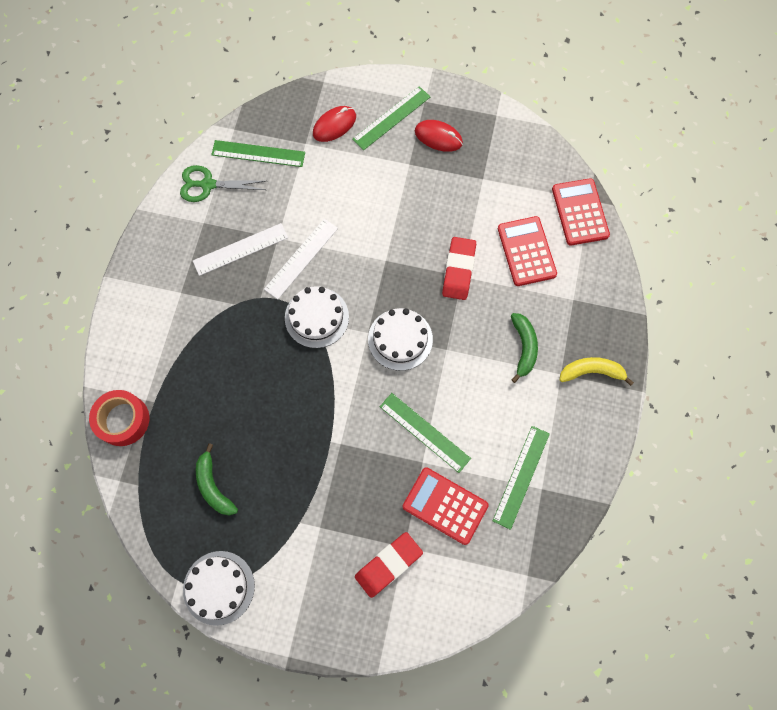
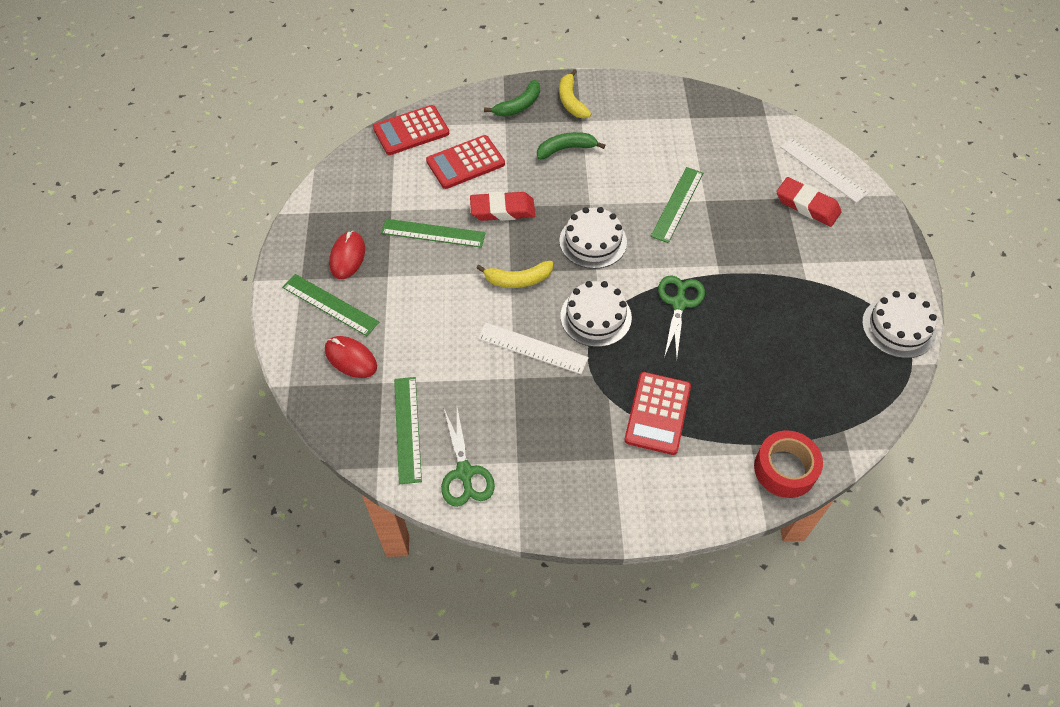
camera: 105 degrees left, 15 degrees down
white ruler [193,223,288,276] -> white ruler moved to [780,138,868,203]
green banana [196,443,238,515] -> green banana moved to [484,80,540,117]
red calculator [403,467,489,545] -> red calculator moved to [624,372,691,455]
green ruler [493,426,550,530] -> green ruler moved to [381,219,486,248]
none -> yellow banana [476,261,553,288]
none -> green scissors [658,275,705,359]

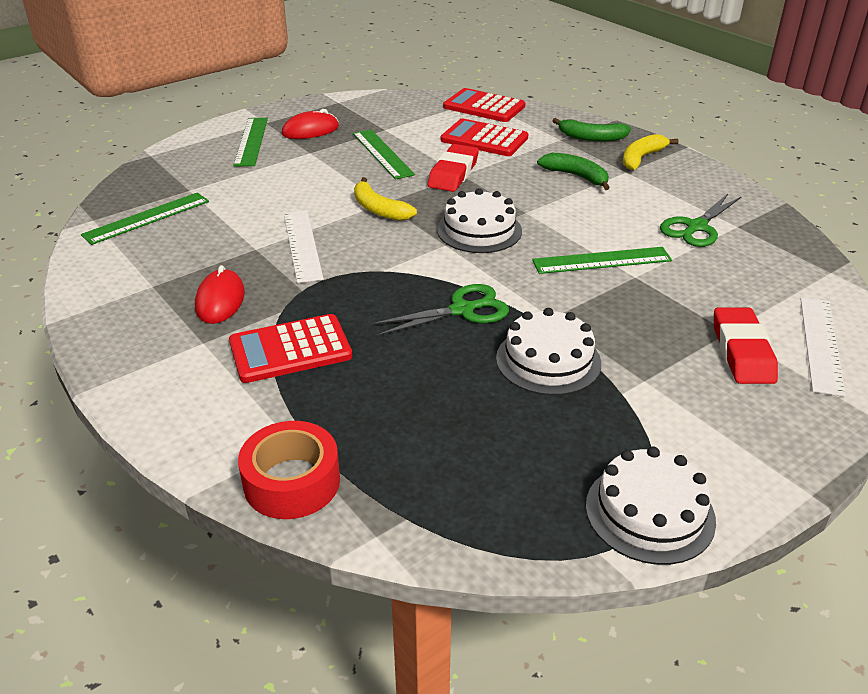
camera: 55 degrees right, 20 degrees down
red mouse [325,336,377,378] -> red mouse moved to [195,265,245,324]
green scissors [441,408,495,507] -> green scissors moved to [660,194,742,247]
red eraser [470,191,535,221] -> red eraser turned 60 degrees clockwise [428,144,479,192]
white cake [560,281,632,347] -> white cake moved to [496,308,601,395]

